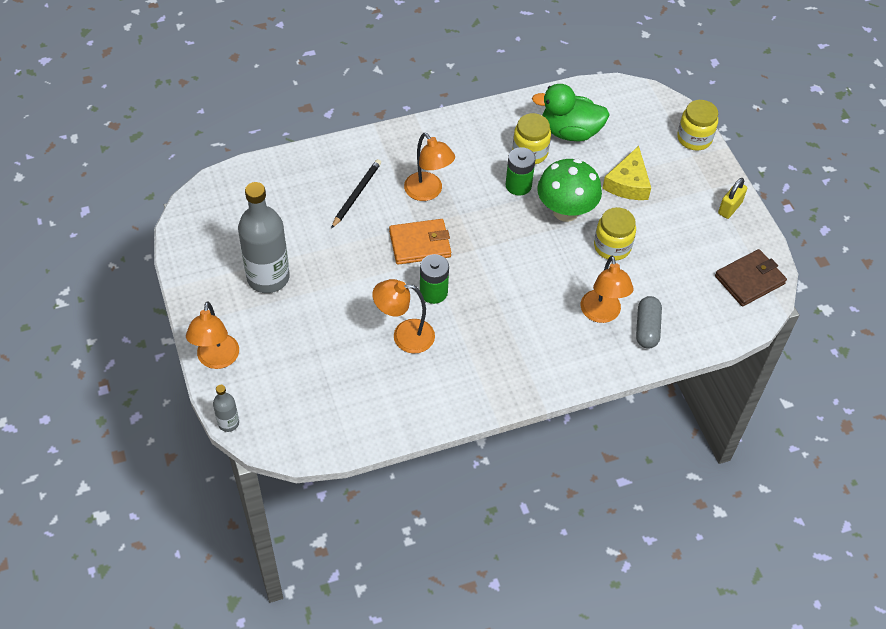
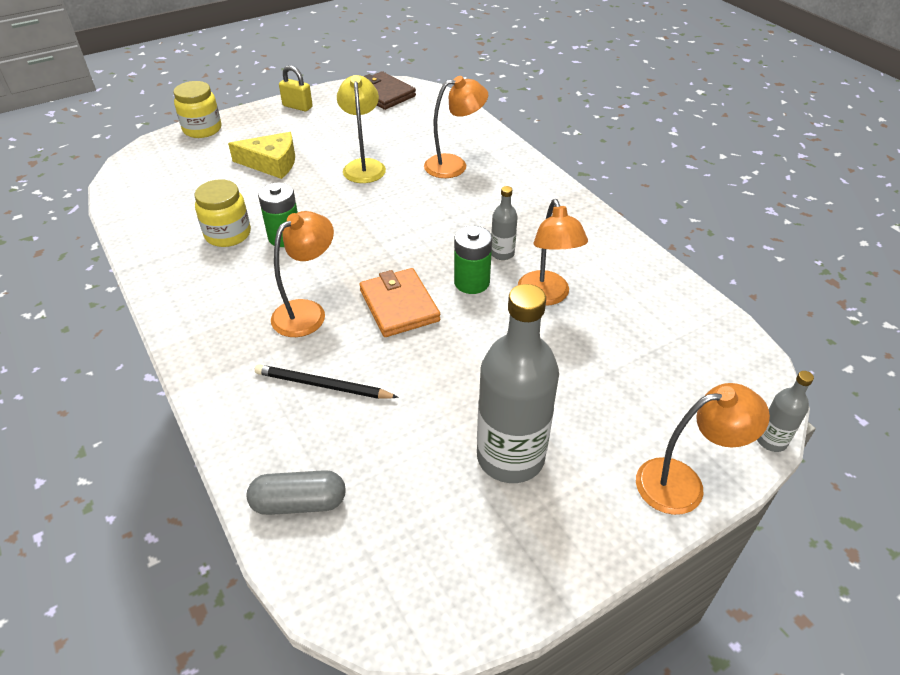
camera: 100 degrees left, 10 degrees down
green duck [532,84,610,141] -> none
green mushroom [537,159,602,222] -> none
yellow jar [594,207,636,261] -> yellow lamp [337,75,386,183]
grey capsule [636,296,662,349] -> grey capsule moved to [247,470,346,515]
none -> grey bottle [491,186,518,260]

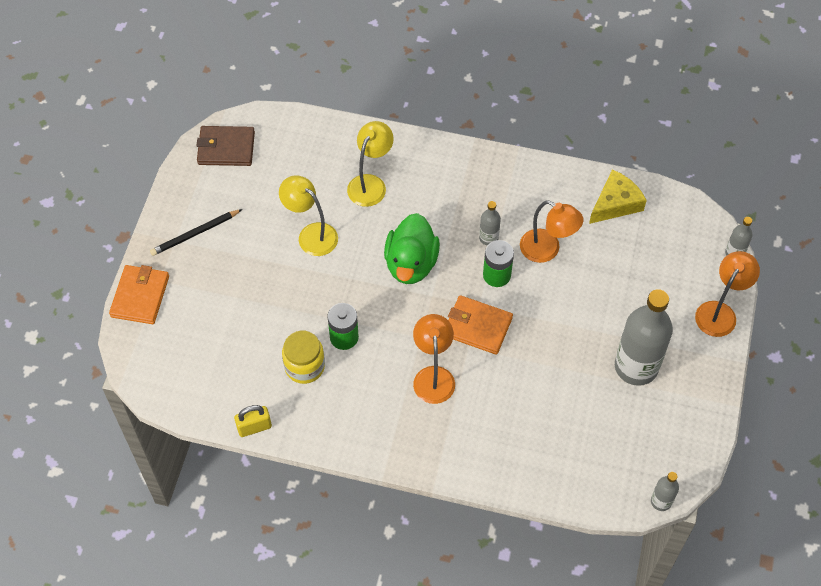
camera: 45 degrees left, 15 degrees up
yellow jar [173,81,221,138] -> orange wallet [109,265,169,324]
yellow cheese [228,132,295,179] -> yellow cheese moved to [589,169,647,224]
grey capsule [247,470,346,515] -> none
black pencil [255,364,399,399] -> black pencil moved to [150,209,242,256]
yellow padlock [279,65,313,111] -> yellow padlock moved to [234,405,272,437]
orange lamp [424,76,488,178] -> yellow lamp [347,121,394,207]
none -> green duck [384,213,440,284]
none -> grey bottle [651,472,679,511]

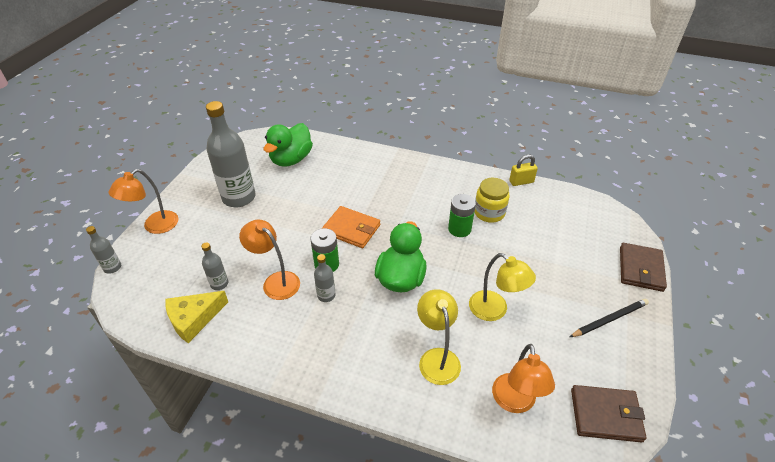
camera: 175 degrees left, 15 degrees down
orange wallet [109,265,169,324] -> brown wallet [620,243,667,292]
yellow lamp [347,121,394,207] -> yellow lamp turned 135 degrees clockwise [417,289,461,385]
orange lamp [413,314,455,404] -> orange lamp moved to [492,344,555,413]
grey bottle [651,472,679,511] -> grey bottle moved to [201,242,228,290]
none -> green duck [264,123,313,167]

